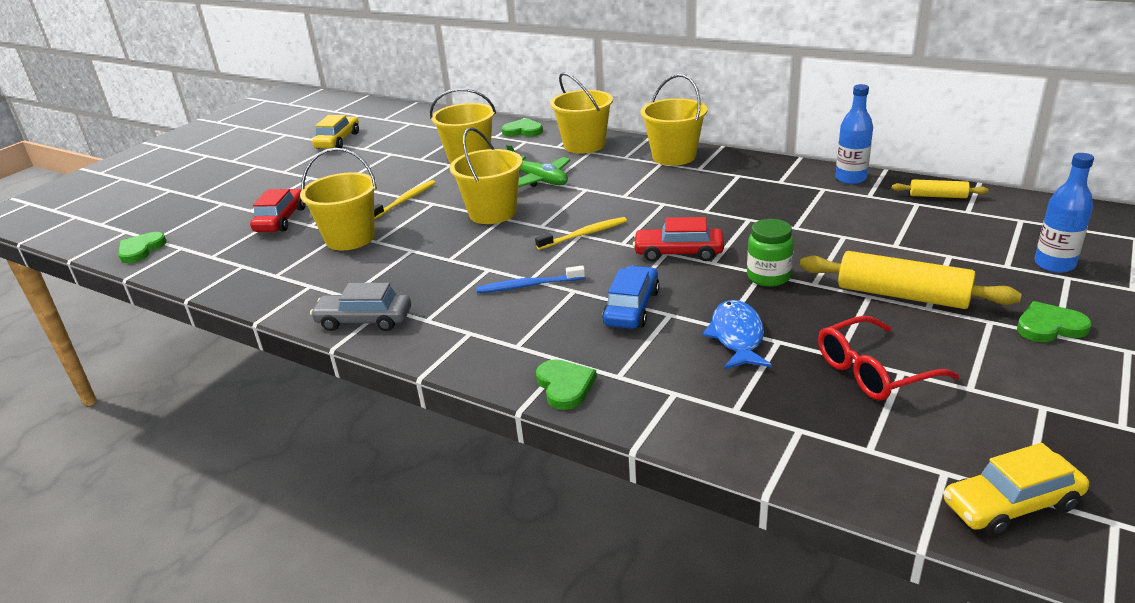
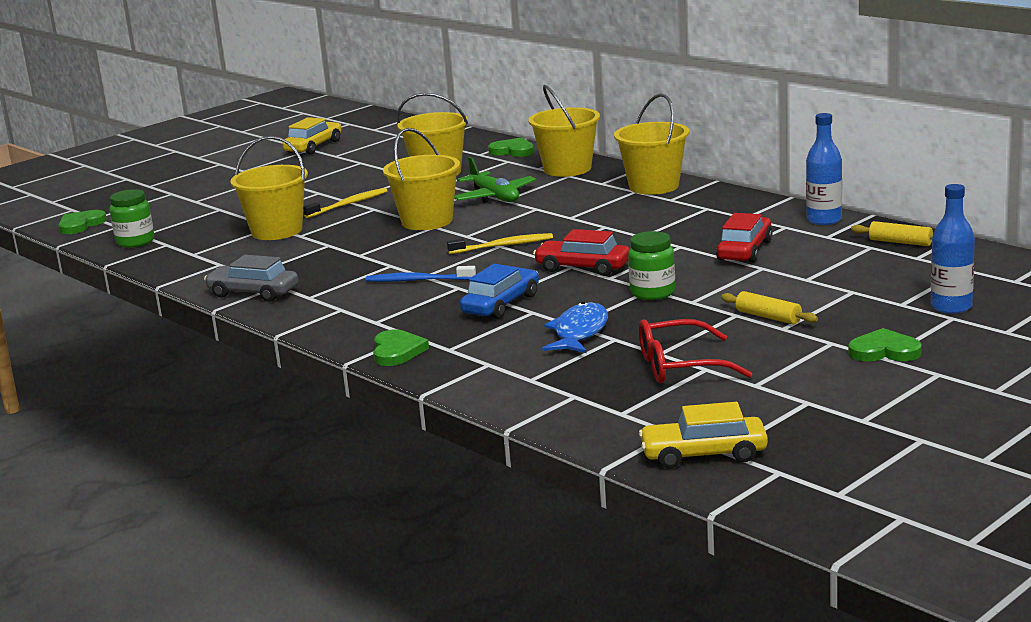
camera: 15 degrees right, 10 degrees down
red car [250,189,306,232] -> red car moved to [716,213,773,263]
yellow rolling pin [800,251,1021,309] -> yellow rolling pin [721,291,818,324], size x0.52
none -> green jar [110,189,154,248]

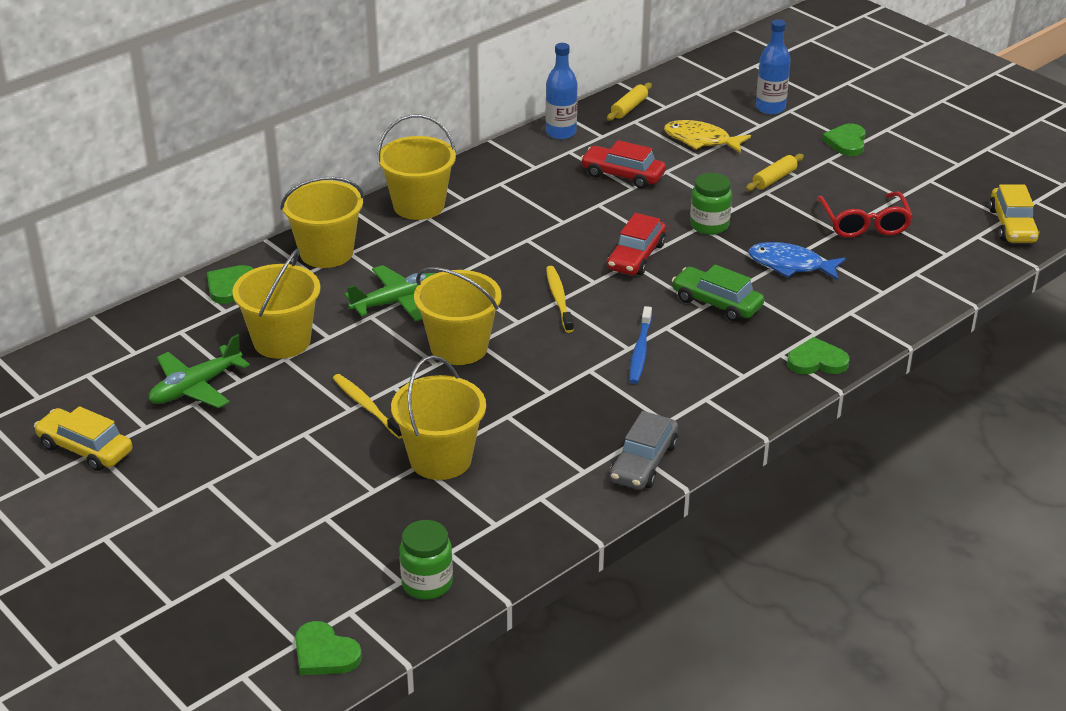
camera: 90 degrees left, 15 degrees up
blue car [460,264,539,319] -> green car [672,264,764,322]
none -> green plane [149,334,250,408]
none -> yellow fish [664,120,751,153]

